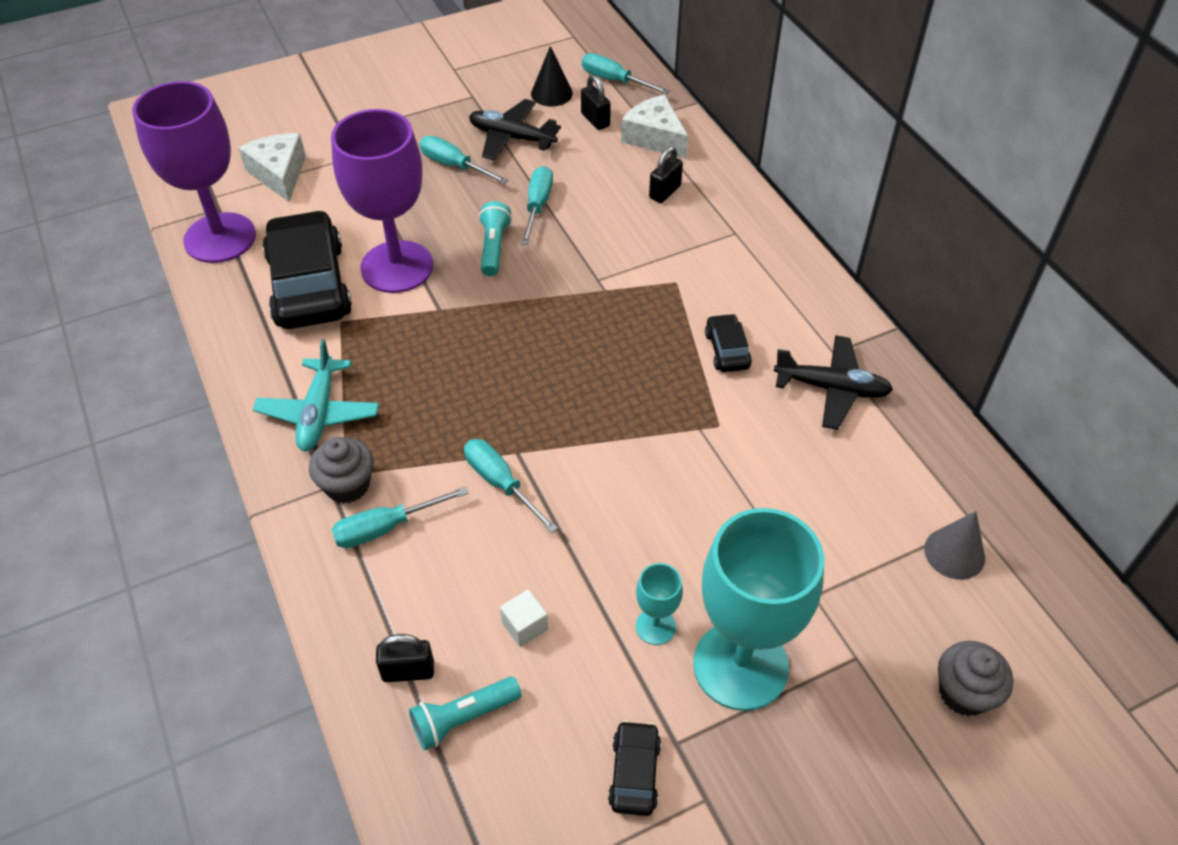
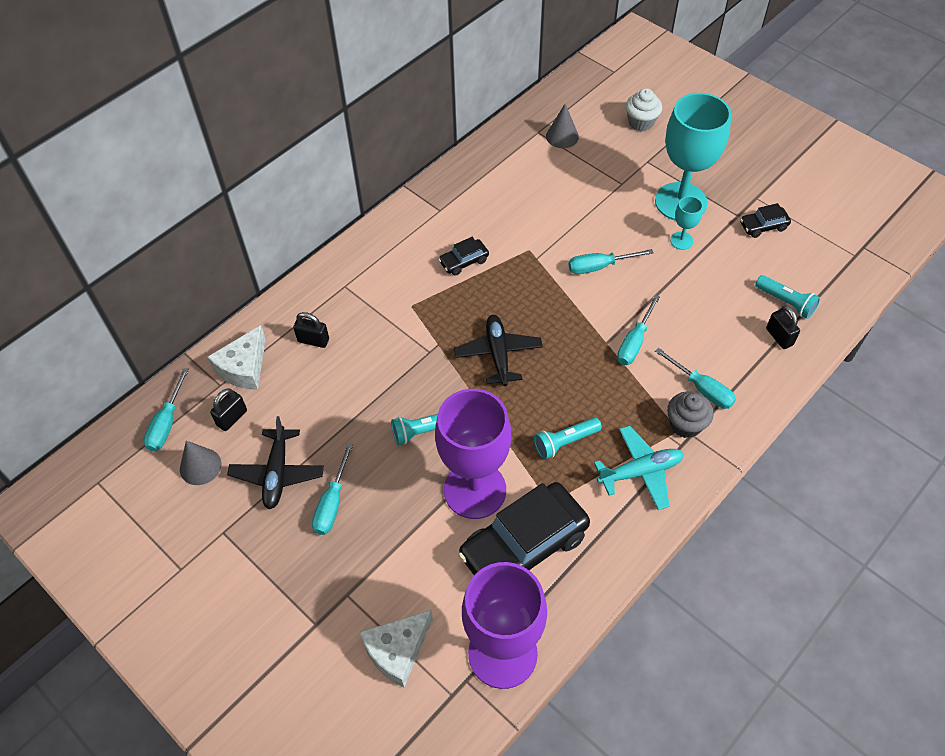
camera: 110 degrees left, 5 degrees up
white cube [500,590,548,647] -> none
turquoise screwdriver [521,166,553,245] -> turquoise screwdriver moved to [568,249,653,274]
black cone [531,46,573,106] -> grey cone [180,441,221,485]
black plane [774,335,893,430] -> black plane moved to [454,315,543,386]
grey cupcake [938,641,1014,716] -> white cupcake [626,88,662,131]
none -> turquoise flashlight [534,417,602,459]

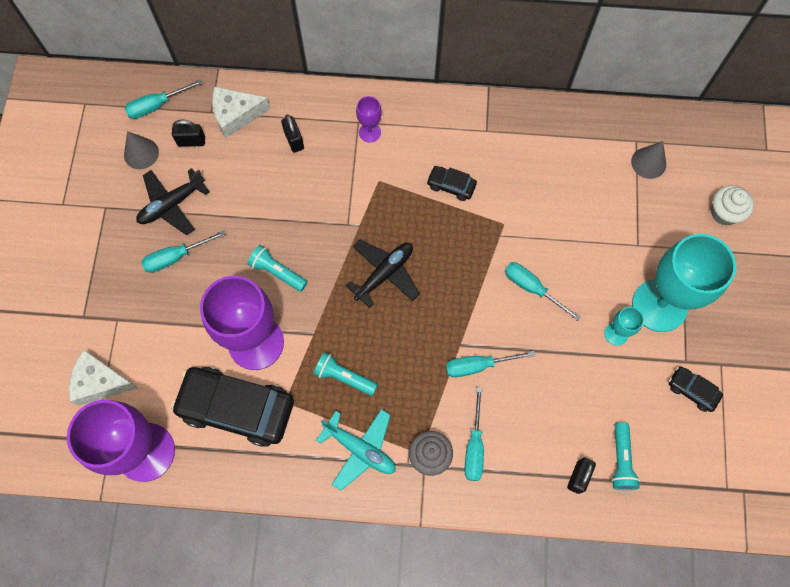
camera: 50 degrees right, 15 degrees up
none -> purple goblet [356,96,382,143]

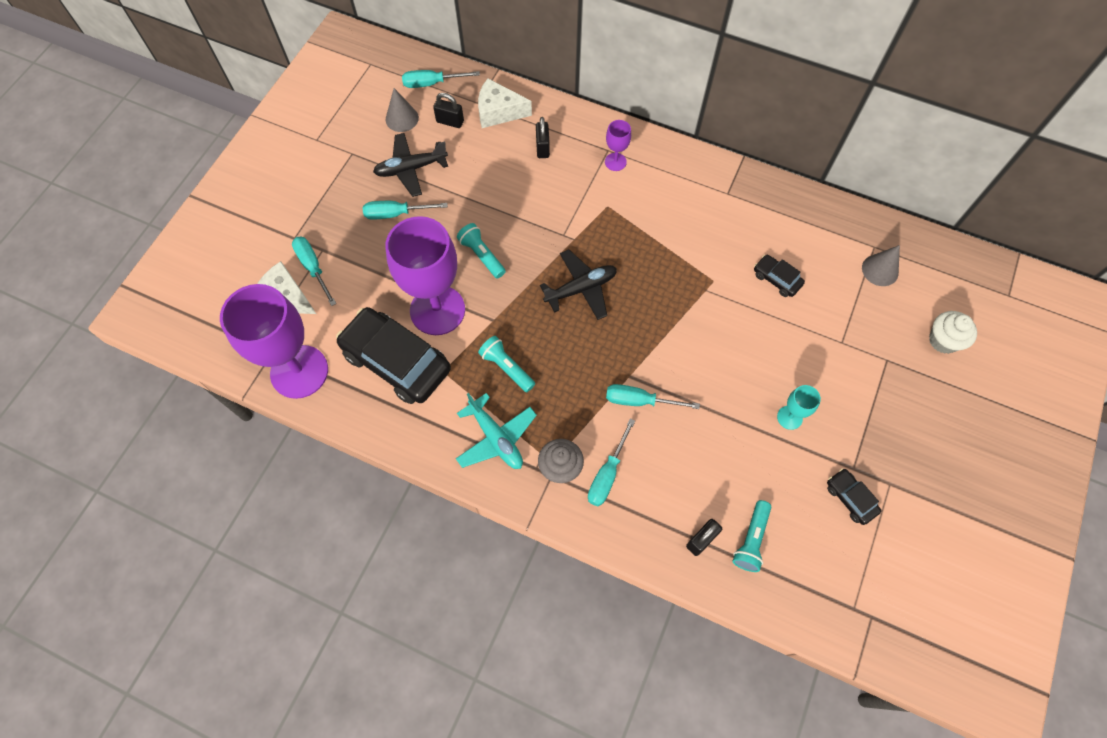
camera: 20 degrees right, 5 degrees down
black car [427,166,477,201] -> black car moved to [754,255,805,297]
turquoise screwdriver [505,262,581,321] -> turquoise screwdriver moved to [292,237,336,306]
turquoise goblet [632,234,736,332] -> none

